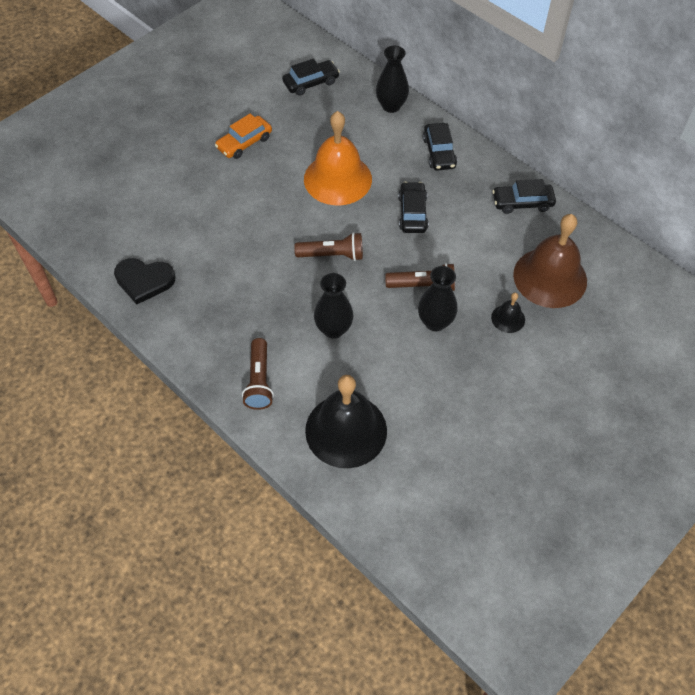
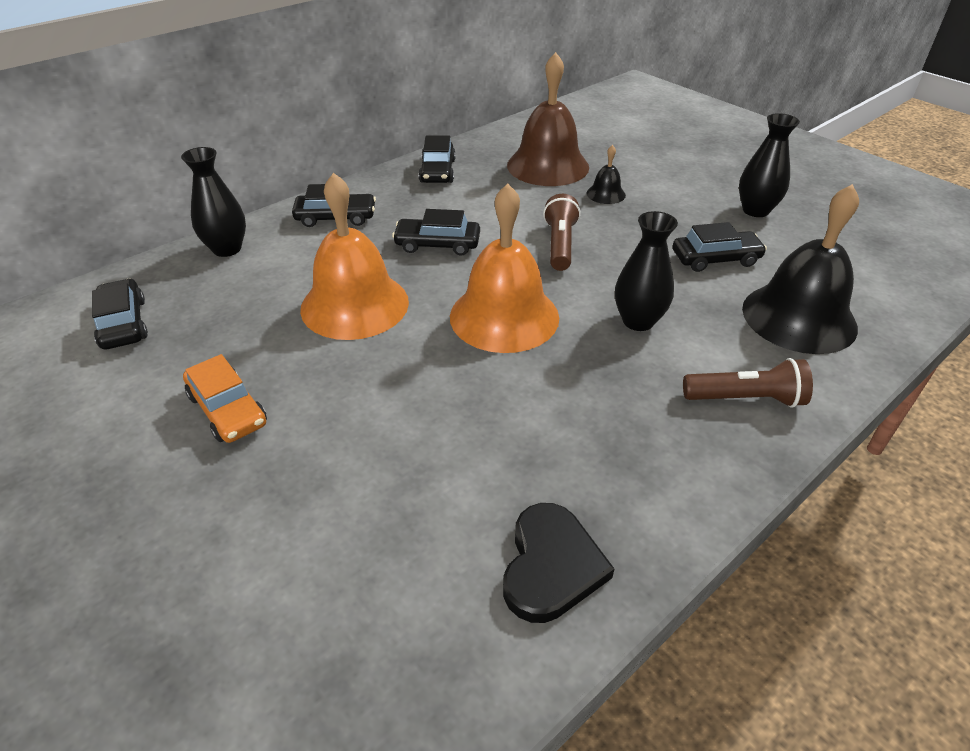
camera: 85 degrees left, 15 degrees down
brown flashlight [294,232,363,261] -> orange bell [450,183,559,353]
black vase [418,266,457,331] -> black vase moved to [739,113,800,217]
none -> black car [673,222,767,272]

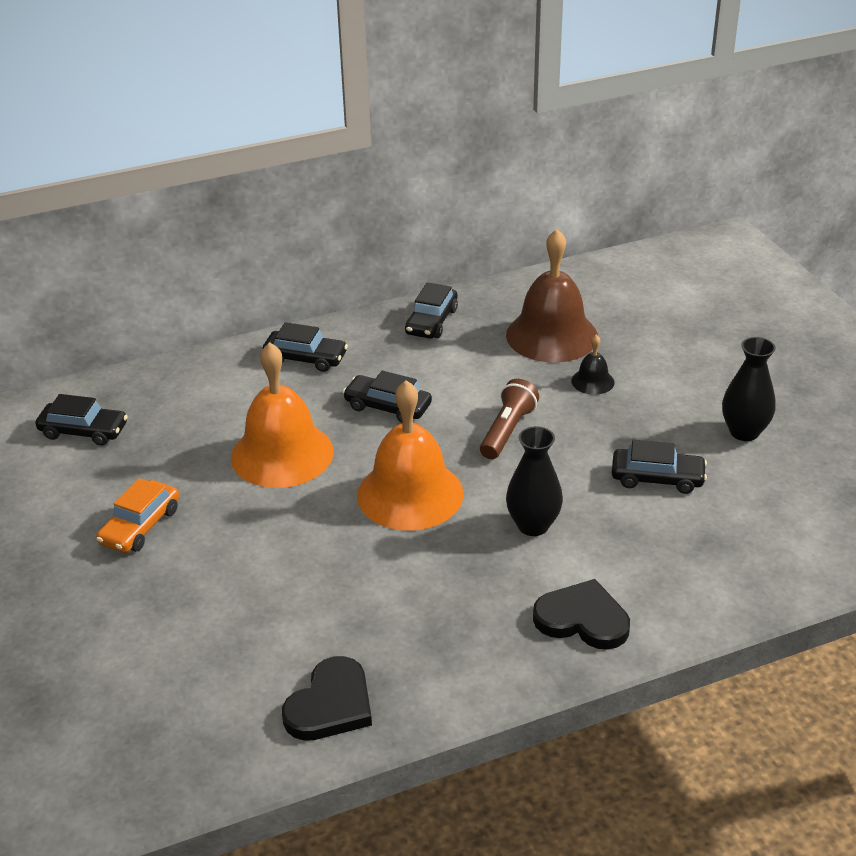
camera: 20 degrees right, 5 degrees down
black car [92,279,148,349] -> black car turned 105 degrees clockwise [35,394,128,446]
black vase [181,147,246,257] -> none
orange car [183,354,267,443] -> orange car turned 45 degrees clockwise [96,478,179,553]
brown flashlight [683,358,813,408] -> black heart [533,579,630,650]
black bell [742,184,859,354] -> none

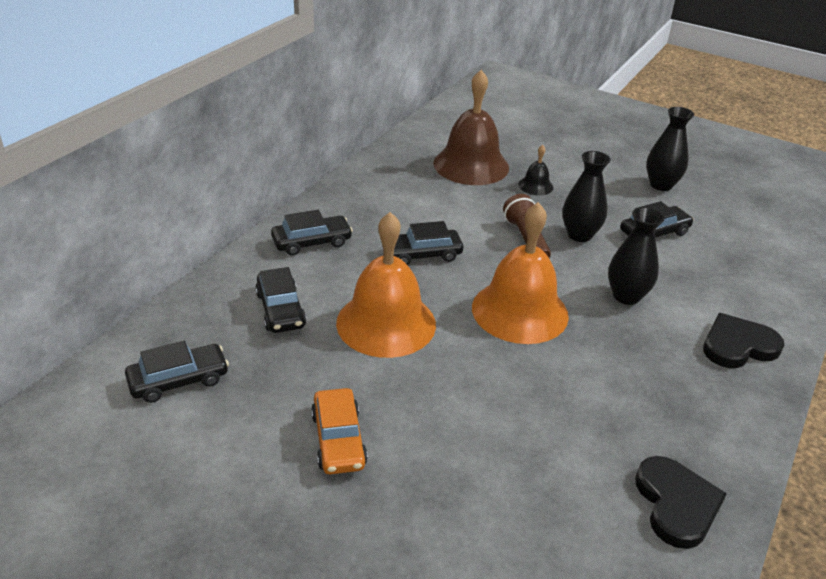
camera: 40 degrees left, 0 degrees up
black car [405,282,458,339] -> black car moved to [255,267,307,333]
none -> black vase [562,151,611,242]

